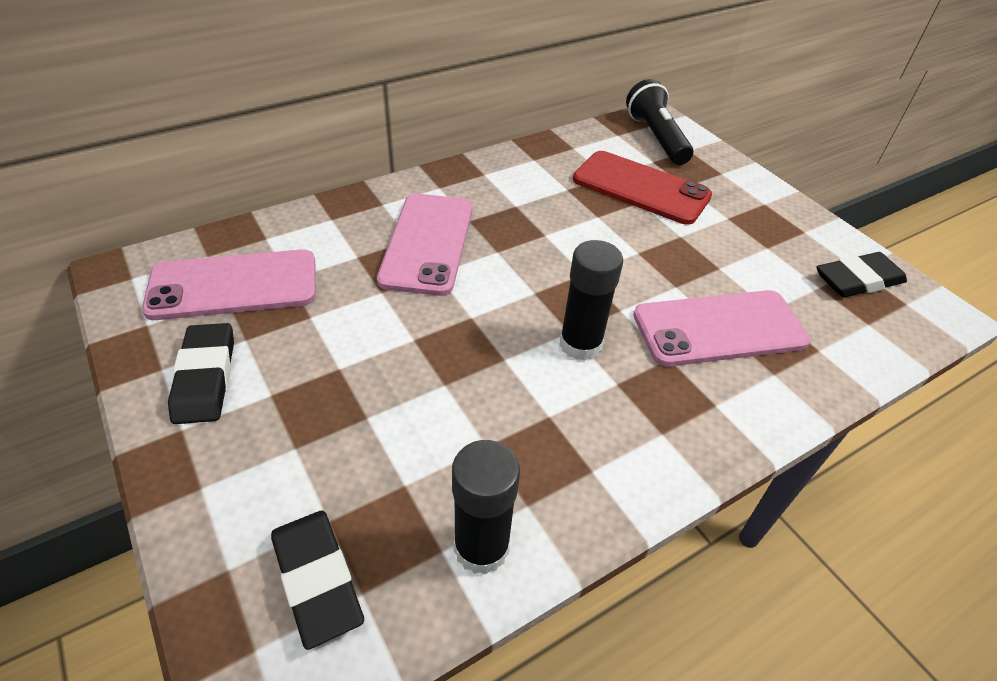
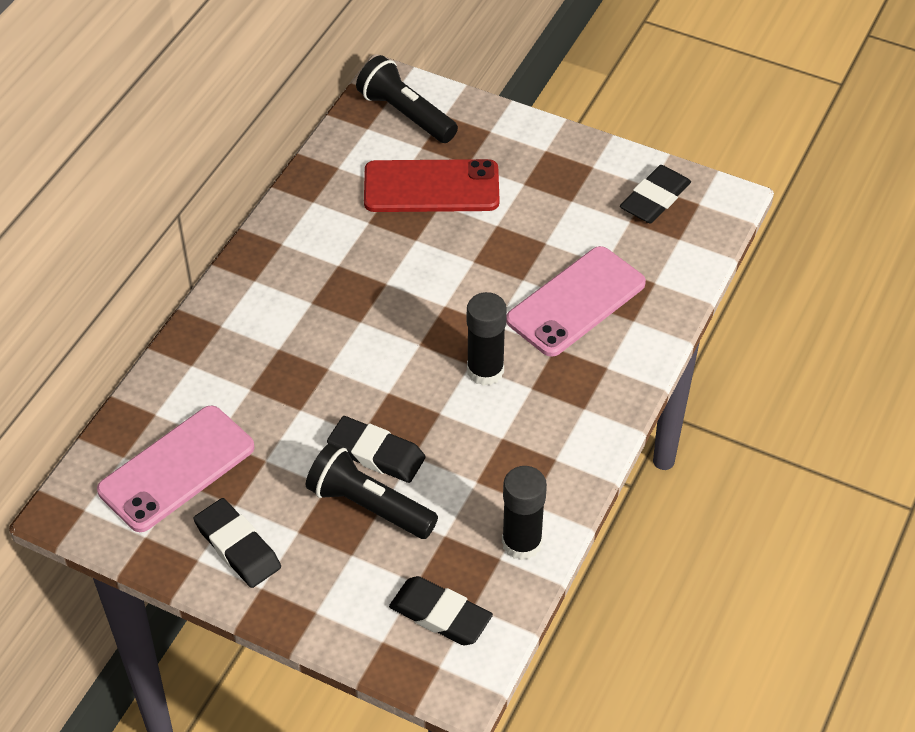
camera: 30 degrees left, 5 degrees up
pink phone [377,194,472,296] -> none
none -> black flashlight [306,443,438,539]
none -> black eraser [327,416,426,483]

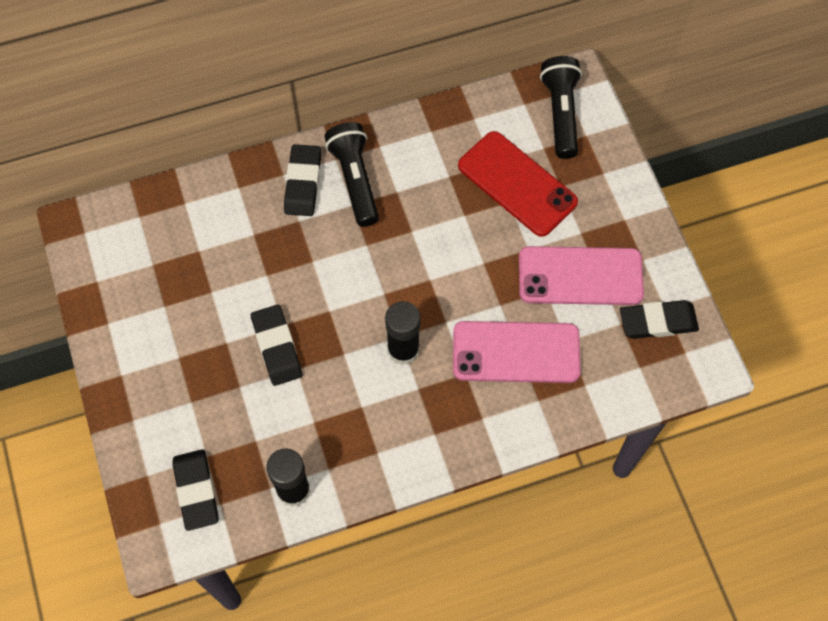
camera: 45 degrees right, 15 degrees up
pink phone [97,405,255,532] -> pink phone moved to [519,246,644,305]
black eraser [194,498,281,588] -> black eraser moved to [284,144,321,216]
black flashlight [306,443,438,539] -> black flashlight moved to [324,122,379,227]

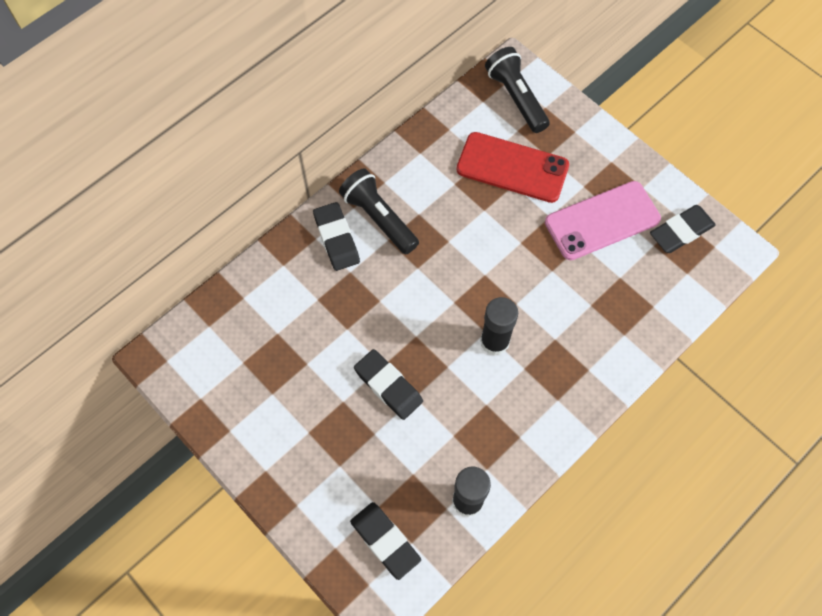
camera: 25 degrees left, 0 degrees up
pink phone [453,321,581,383] -> none

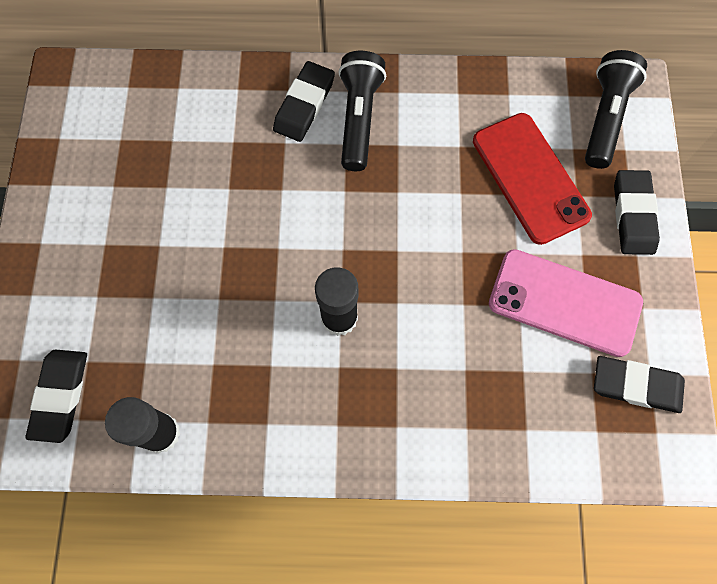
camera: 45 degrees right, 5 degrees up
black eraser [354,349,423,420] -> black eraser moved to [614,170,660,255]

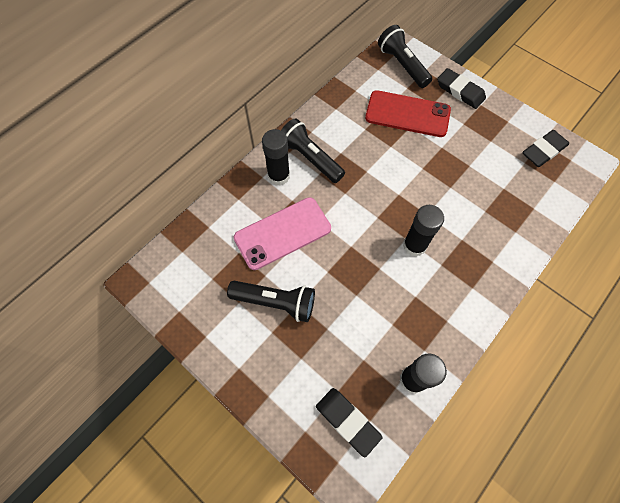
camera: 50 degrees left, 5 degrees down
black eraser [273,61,335,142] -> black glue stick [262,129,290,186]
pink phone [489,249,643,357] -> pink phone moved to [234,197,331,270]
none -> black flashlight [227,281,315,322]

